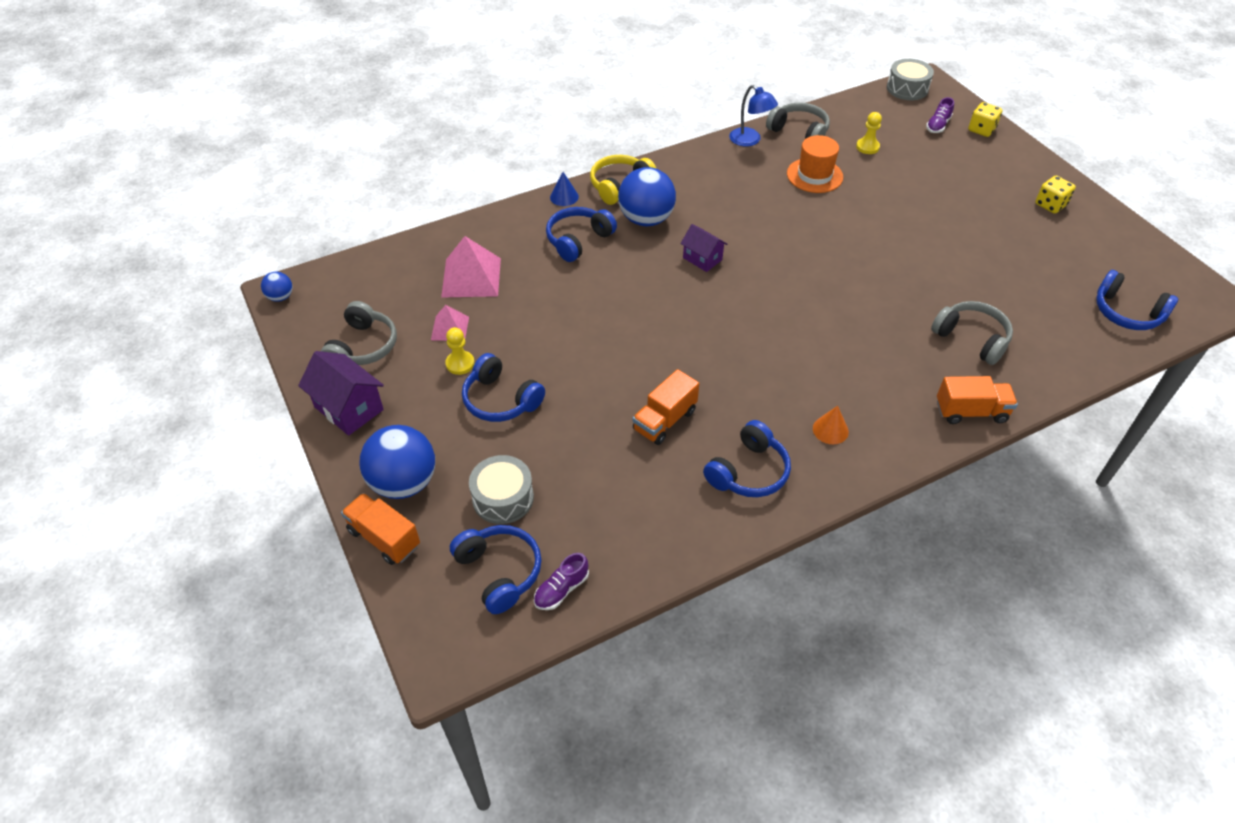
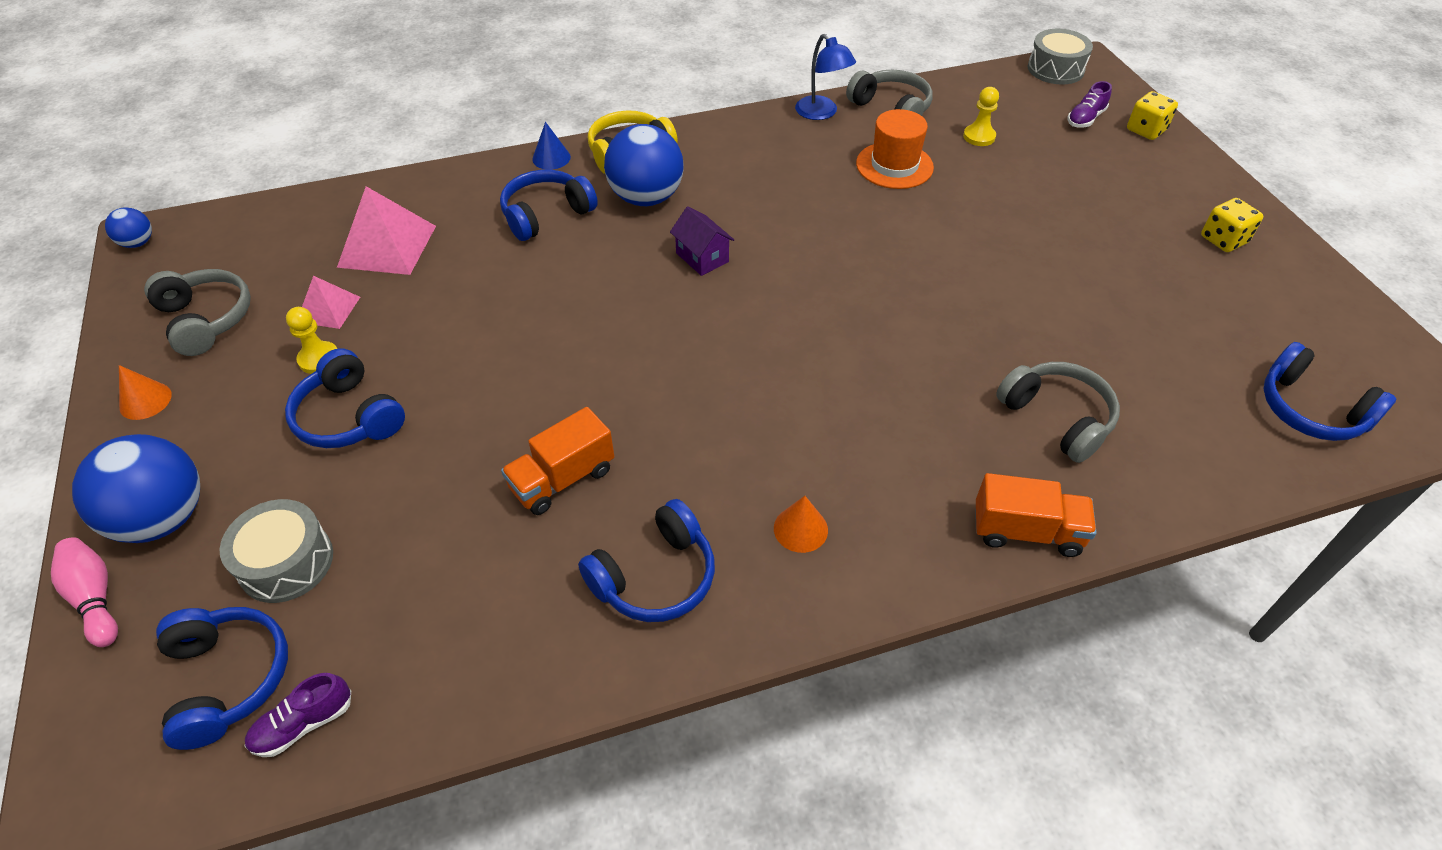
camera: 10 degrees right, 0 degrees up
purple house [298,351,384,436] -> orange cone [119,365,172,420]
grey headphones [321,301,397,365] -> grey headphones turned 60 degrees counterclockwise [144,269,251,356]
orange truck [341,493,420,565] -> pink bowling pin [51,537,118,647]

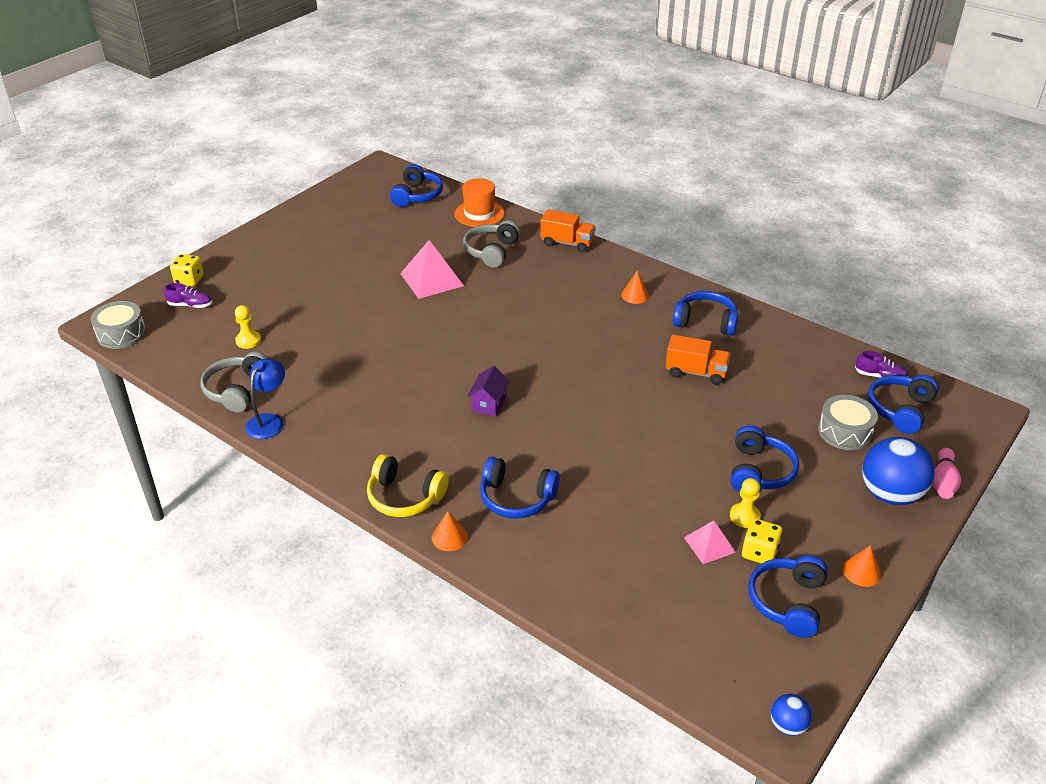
camera: 125 degrees left, 10 degrees down
grey headphones [144,269,251,356] -> blue headphones [748,555,828,638]
pink pyramid [337,186,436,275] -> pink pyramid moved to [400,240,464,299]
blue cone [532,122,571,170] -> orange cone [432,511,468,551]
blue ball [604,124,684,206] -> none
orange hat [856,109,934,189] -> orange hat moved to [454,178,505,227]
orange truck [975,473,1097,557] -> orange truck turned 135 degrees clockwise [540,209,596,252]
yellow dice [1201,198,1263,252] -> yellow dice moved to [742,518,782,564]

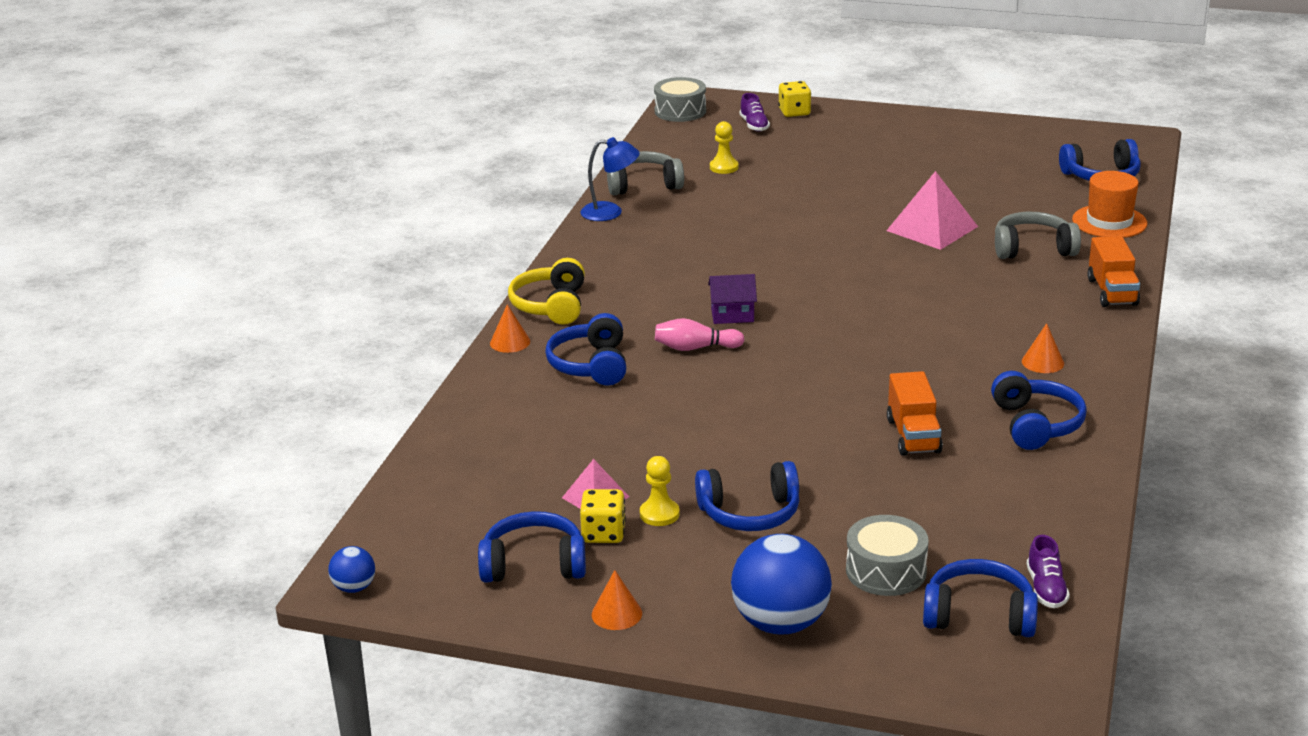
camera: 70 degrees right, 10 degrees down
pink bowling pin [932,448,961,499] -> pink bowling pin moved to [655,318,745,351]

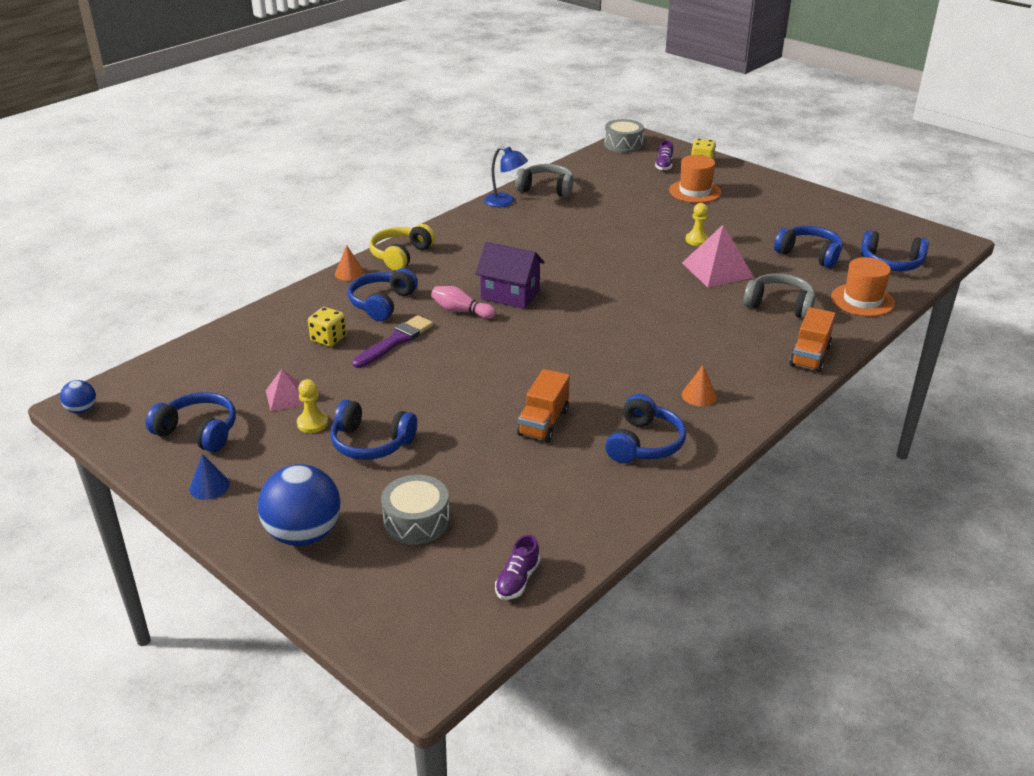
camera: 25 degrees right, 5 degrees up
yellow dice [580,489,626,543] -> yellow dice moved to [308,307,347,347]
orange cone [592,570,642,630] -> blue cone [190,454,230,500]
purple house [708,274,757,324] -> purple house [475,242,545,309], size x1.55
yellow pawn [710,121,739,174] -> yellow pawn moved to [685,203,709,246]
blue headphones [923,559,1038,637] -> blue headphones moved to [774,226,843,268]
none -> purple brush [352,315,433,368]
none -> orange hat [669,155,721,203]

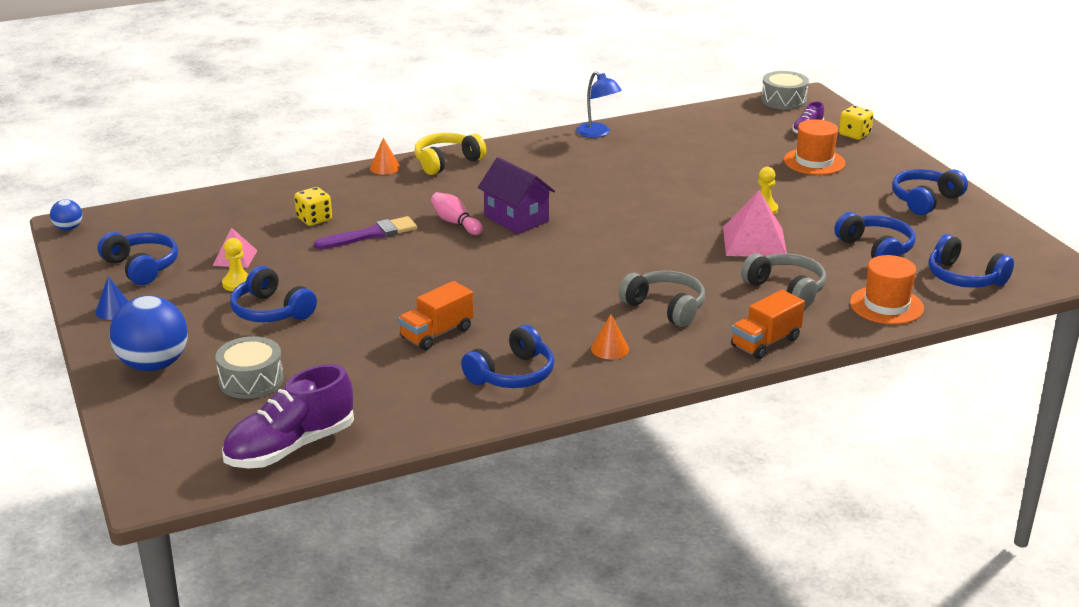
camera: 25 degrees right, 5 degrees down
blue headphones [348,268,418,321] -> blue headphones moved to [892,169,968,215]
purple shoe [495,534,540,600] -> purple shoe [222,364,354,468], size x2.08
grey headphones [515,164,574,197] -> grey headphones moved to [619,271,705,327]

